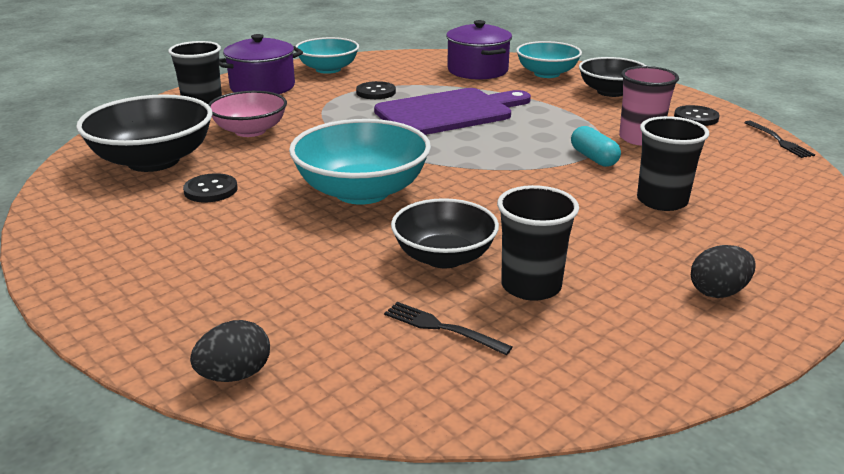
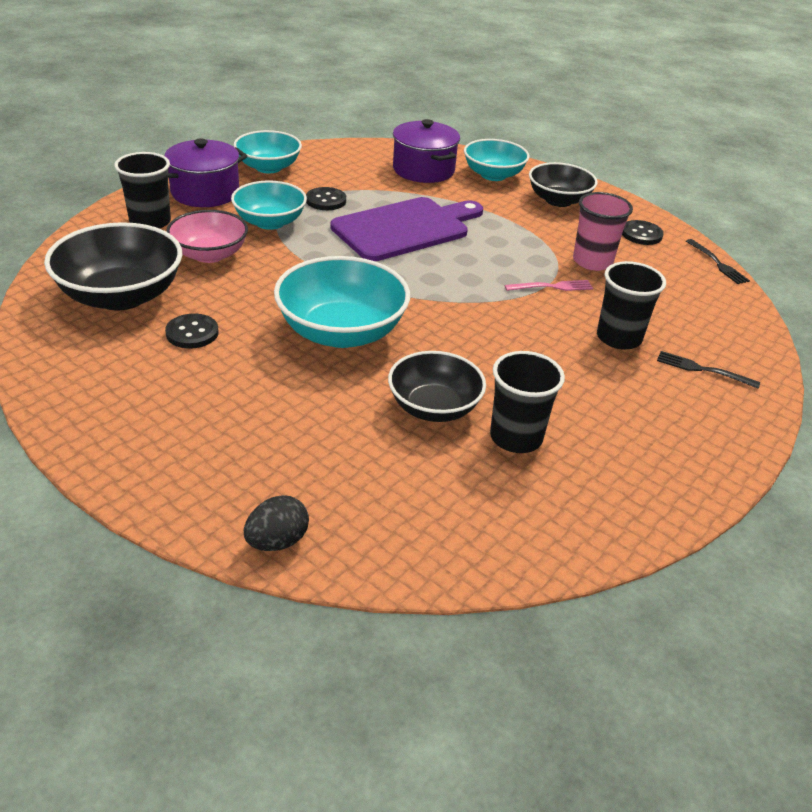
camera: 10 degrees left, 10 degrees up
black fork [384,302,512,355] -> black fork moved to [657,351,760,388]
turquoise capsule [571,126,621,167] -> pink fork [505,280,593,291]
black egg [691,245,756,298] -> none
none -> turquoise bowl [231,181,307,230]

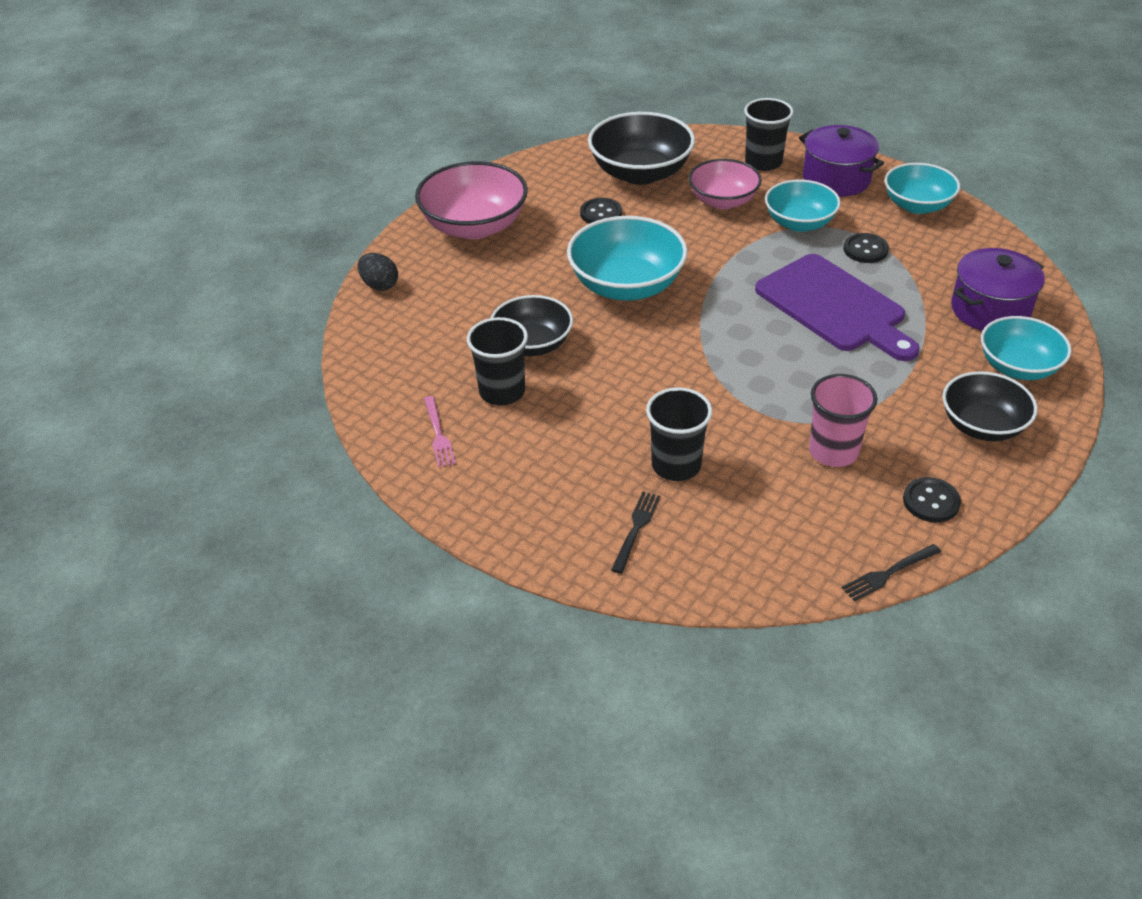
camera: 90 degrees right, 5 degrees up
pink fork [505,280,593,291] -> pink fork moved to [424,396,456,467]
none -> pink bowl [415,161,528,239]

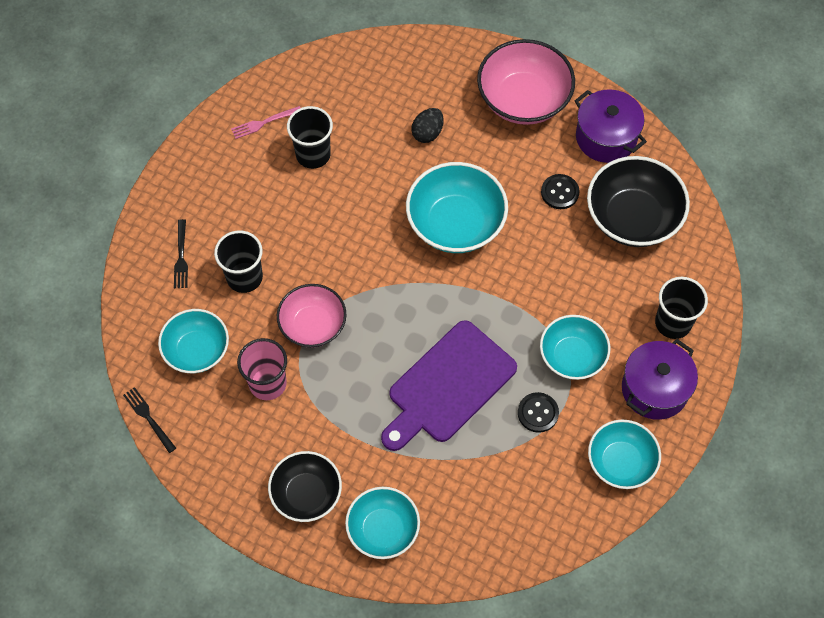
camera: 80 degrees right, 20 degrees up
black egg [358,253,398,291] -> black egg moved to [411,108,444,143]
black bowl [491,295,573,356] -> none
black fork [611,492,660,574] -> black fork turned 75 degrees clockwise [174,219,188,288]
pink bowl [688,159,762,209] -> pink bowl moved to [277,284,347,348]
black button [903,477,961,522] -> none
purple pot [951,248,1045,331] -> purple pot moved to [574,89,647,163]
none -> turquoise bowl [158,309,229,373]

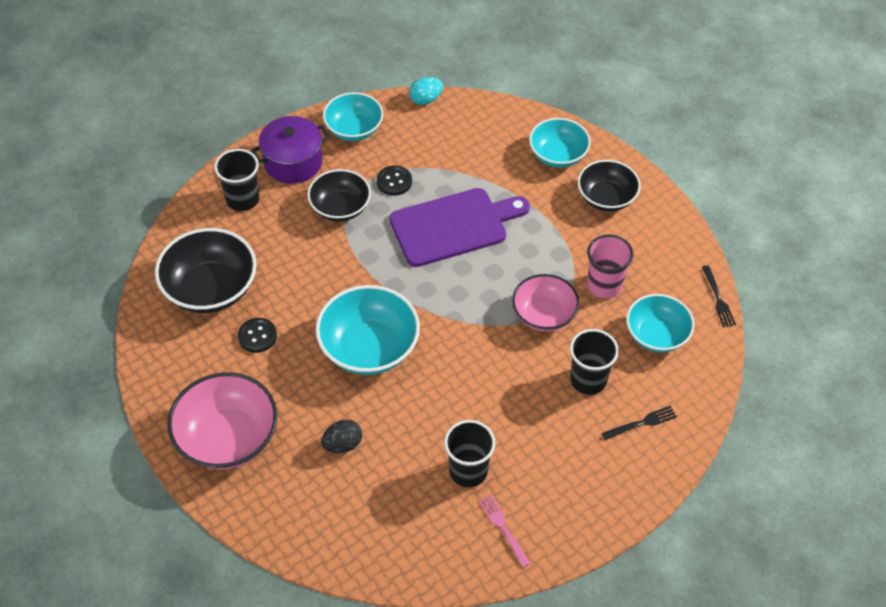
camera: 155 degrees left, 10 degrees down
black fork [174,219,188,288] -> black fork turned 45 degrees clockwise [601,406,677,440]
pink fork [231,106,301,139] -> pink fork turned 120 degrees counterclockwise [479,494,530,567]
turquoise bowl [540,315,610,380] -> black bowl [308,169,371,222]
purple pot [574,89,647,163] -> none
none -> turquoise egg [409,77,443,105]

